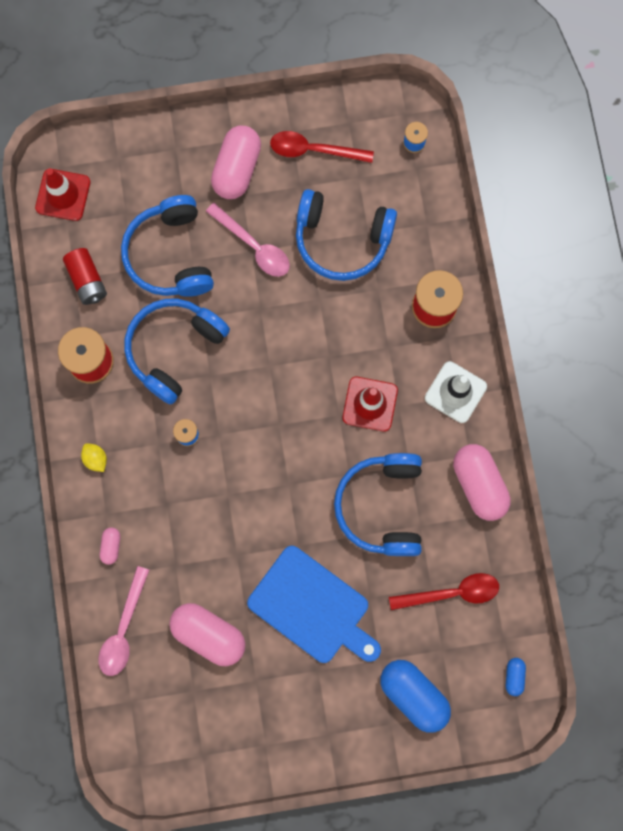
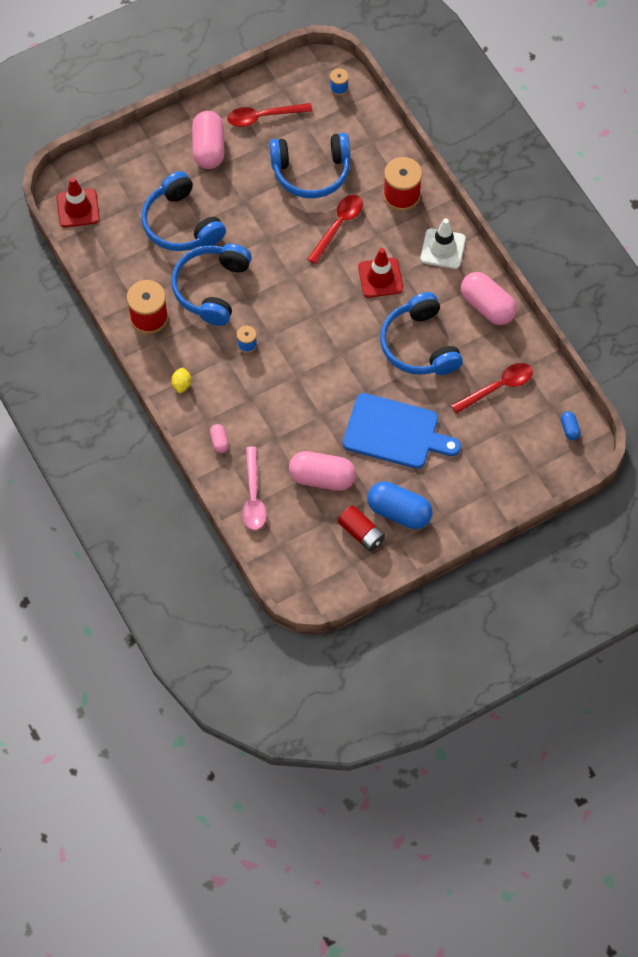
camera: 20 degrees left, 15 degrees down
red battery [63,248,107,305] -> red battery moved to [338,505,385,552]
yellow lemon [81,443,107,472] -> yellow lemon turned 60 degrees clockwise [171,368,191,393]
pink spoon [206,203,290,277] -> none
blue capsule [380,660,451,733] -> blue capsule moved to [367,482,432,529]
none -> red spoon [307,195,363,264]

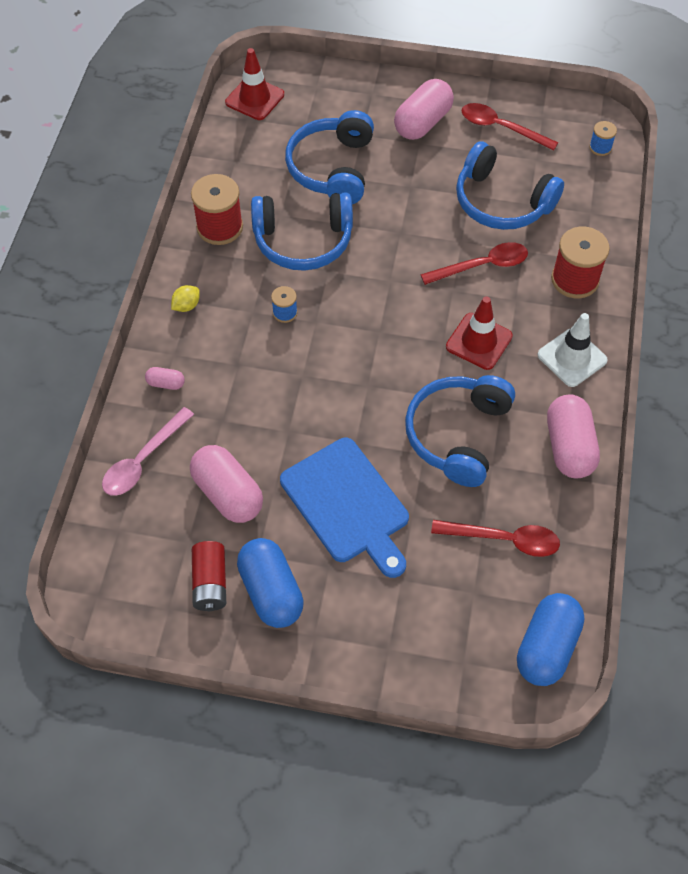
camera: 40 degrees right, 5 degrees down
blue headphones [171,244,252,326] -> blue headphones turned 150 degrees counterclockwise [251,193,353,271]
pink capsule [210,424,229,453] -> pink capsule turned 75 degrees clockwise [145,367,185,390]
blue capsule [561,411,581,440] -> blue capsule [517,593,584,686], size x2.16

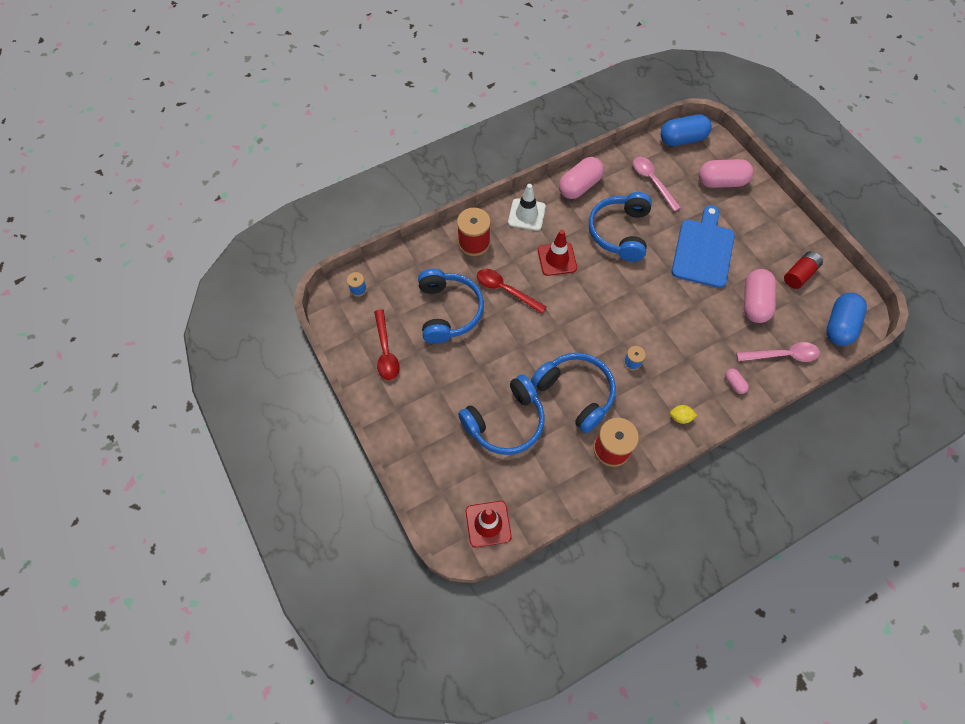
camera: 130 degrees left, 5 degrees up
blue capsule [237,538,304,628] -> blue capsule moved to [826,293,867,346]
pink capsule [394,79,454,140] -> pink capsule moved to [699,159,753,188]
blue headphones [405,375,515,487] -> blue headphones turned 120 degrees clockwise [589,192,652,262]
red spoon [431,520,560,557] -> pink spoon [633,157,681,212]

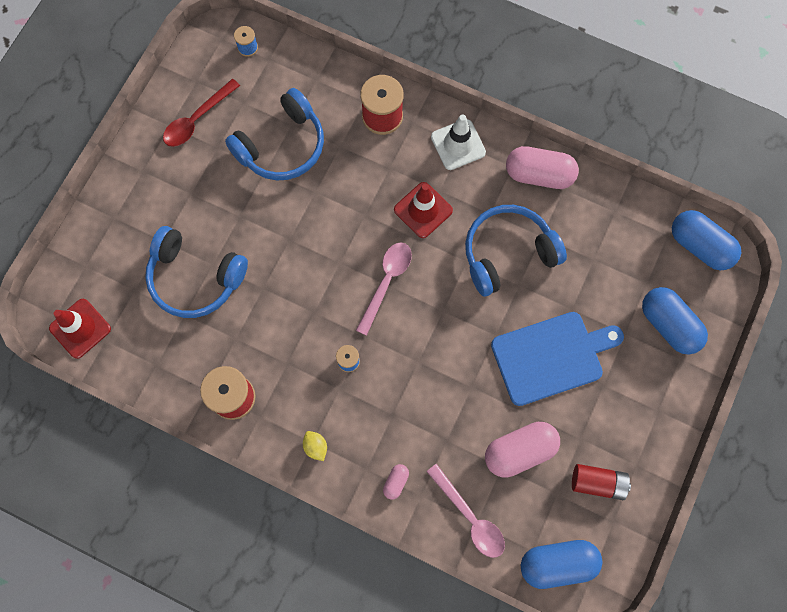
camera: 55 degrees right, 10 degrees up
red spoon [477,269,547,314] -> none
blue headphones [531,353,616,433] -> none
pink spoon [633,157,681,212] -> pink spoon moved to [356,242,412,336]
pink capsule [699,159,753,188] -> blue capsule [642,287,708,354]

